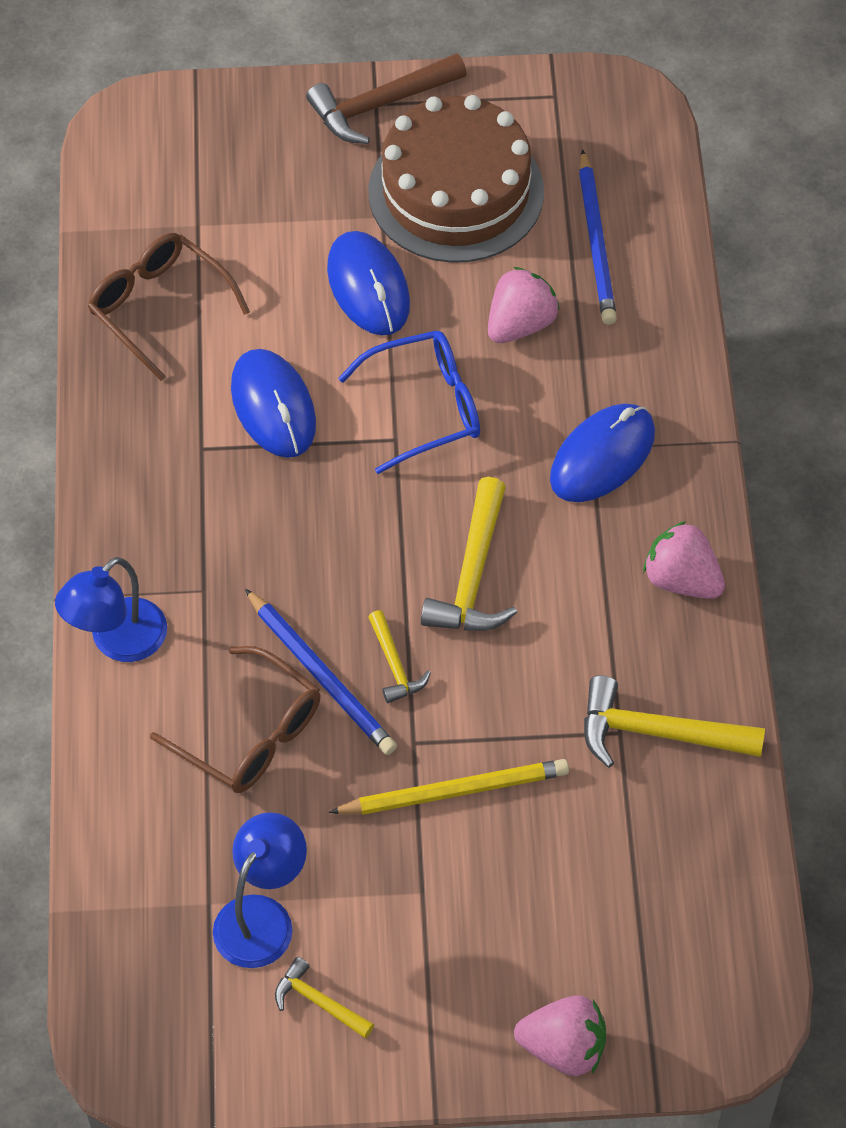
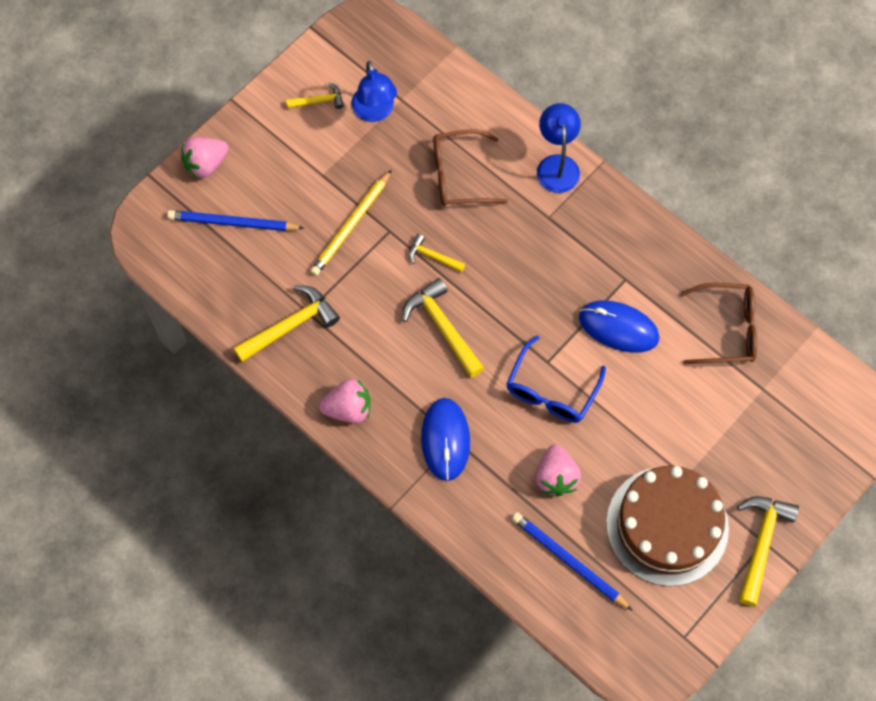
camera: 135 degrees right, 10 degrees up
blue pencil [245,588,397,755] -> blue pencil moved to [167,210,304,231]
brown hammer [306,53,467,144] -> yellow hammer [737,496,799,606]
blue mouse [327,231,410,336] -> none

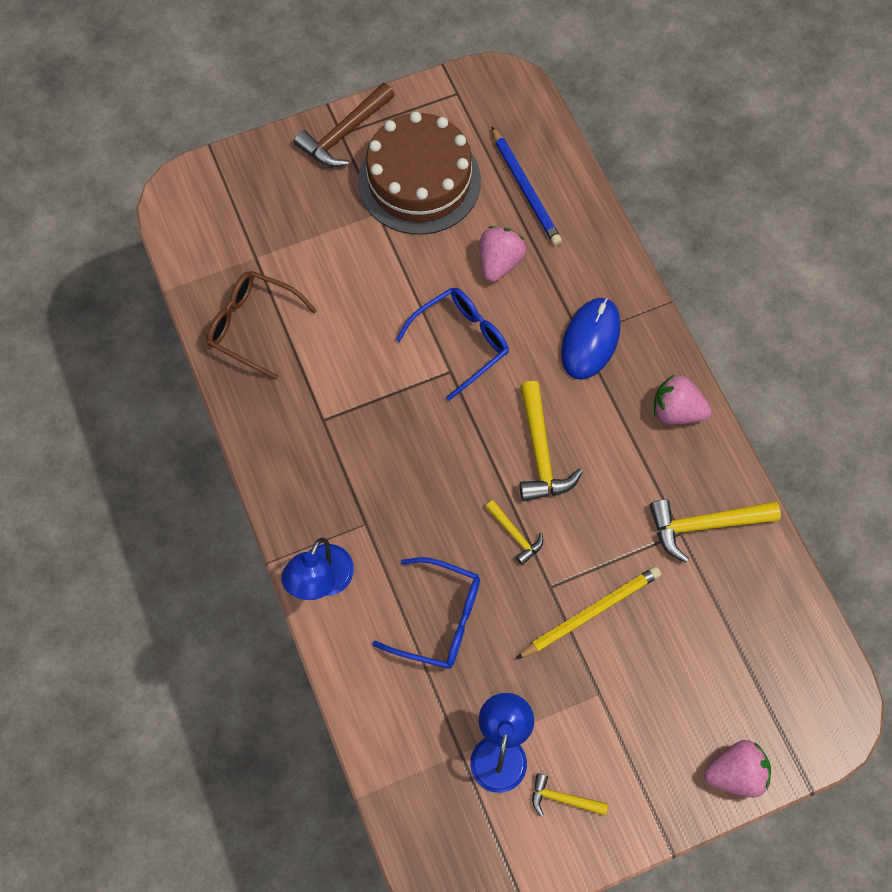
camera: 155 degrees left, 0 degrees up
blue pencil [167,210,304,231] -> none
brown glasses [433,129,508,206] -> blue glasses [372,557,480,669]
blue mouse [579,301,659,353] -> none
yellow hammer [737,496,799,606] -> brown hammer [294,83,395,167]

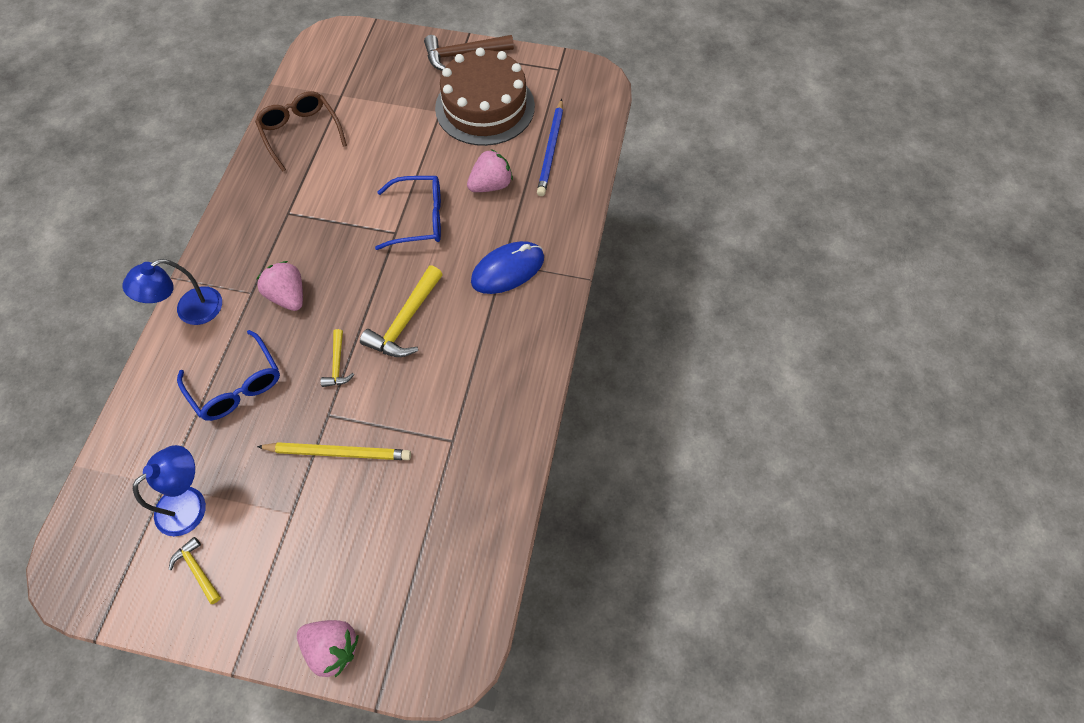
camera: 35 degrees right, 5 degrees down
yellow hammer [650,499,781,563] -> none
pink strawberry [654,375,712,424] -> pink strawberry moved to [257,261,303,311]

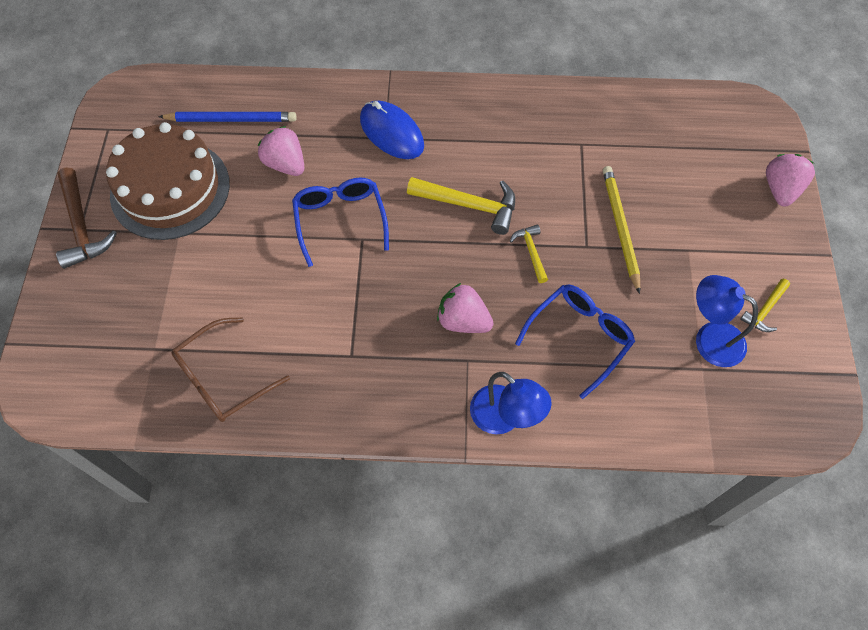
camera: 100 degrees left, 0 degrees up
pink strawberry [257,261,303,311] -> pink strawberry turned 75 degrees clockwise [437,283,494,333]
yellow hammer [321,329,355,387] -> yellow hammer turned 90 degrees counterclockwise [510,224,548,283]

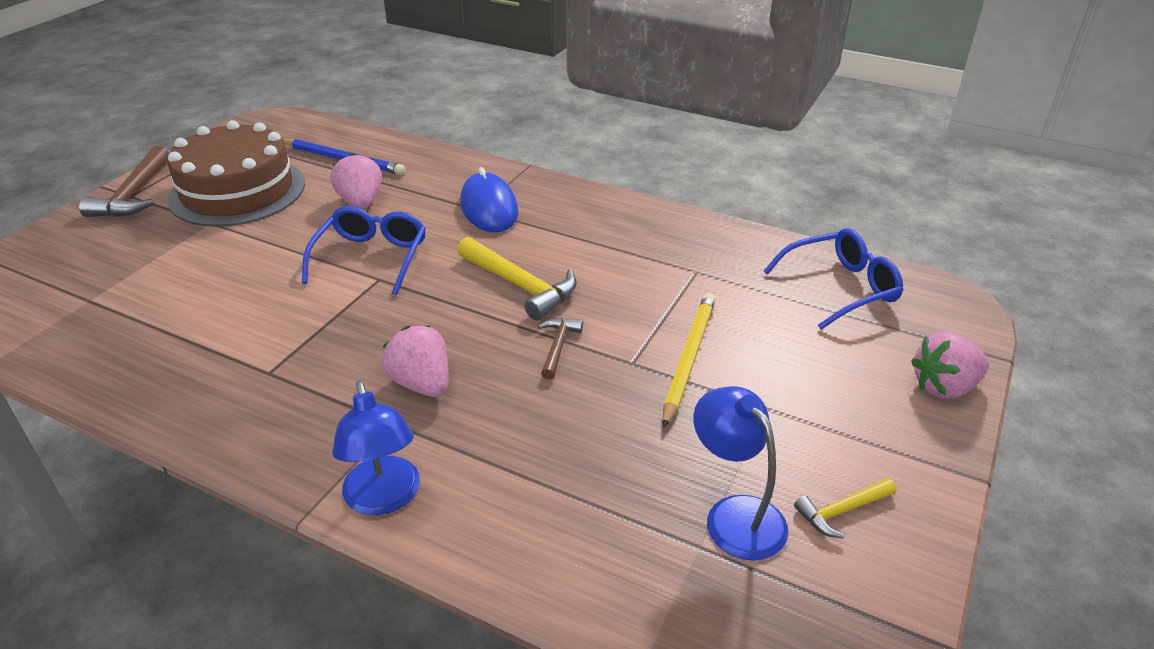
camera: 25 degrees right, 25 degrees down
brown glasses [171,317,290,422] -> none
yellow hammer [510,224,548,283] -> brown hammer [538,318,583,380]
blue glasses [515,284,635,399] -> blue glasses moved to [764,228,903,330]
pink strawberry [766,154,815,206] -> pink strawberry turned 150 degrees counterclockwise [911,332,989,399]

